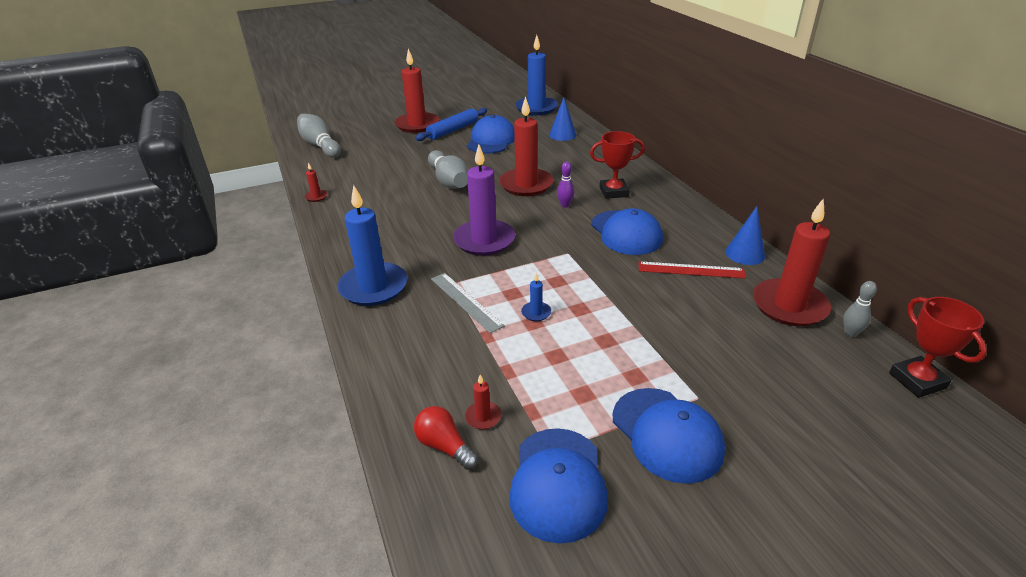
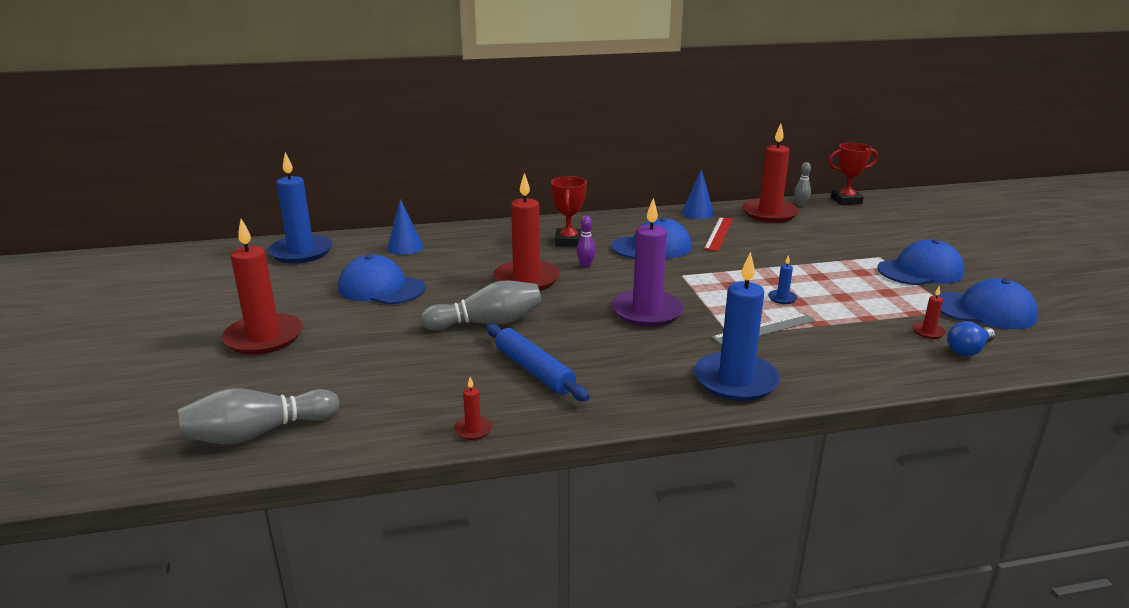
camera: 80 degrees left, 10 degrees down
red light bulb [414,406,478,470] -> blue light bulb [947,321,995,356]
blue rolling pin [415,108,487,141] -> blue rolling pin moved to [486,324,590,401]

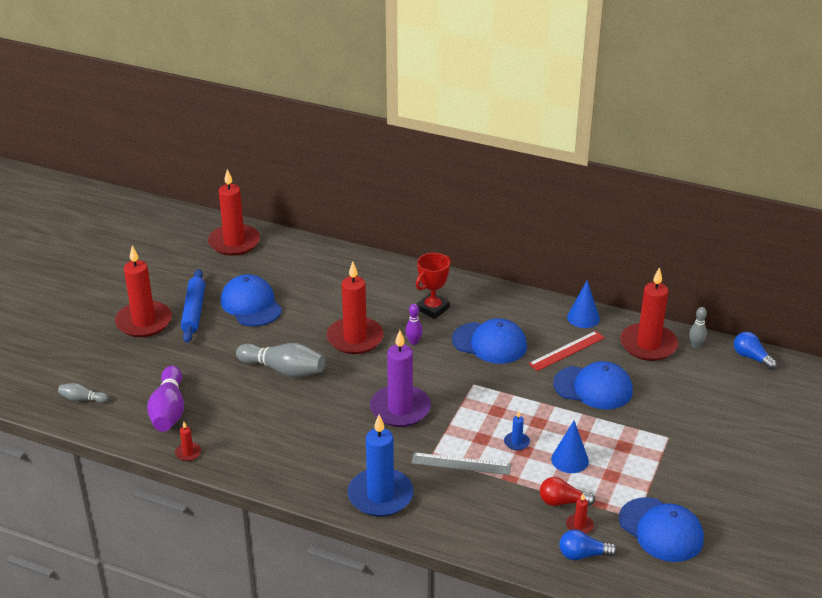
camera: 35 degrees right, 10 degrees up
grey bowling pin [178,388,340,444] -> grey bowling pin [58,383,108,403], size x0.51
blue candle [268,152,332,263] -> red candle [208,169,260,256]
blue cone [387,199,423,255] -> blue cone moved to [551,421,589,473]
blue rolling pin [486,324,590,401] -> blue rolling pin moved to [181,269,205,343]
red trophy [828,143,878,205] -> blue light bulb [734,332,777,370]
blue cap [878,239,965,285] -> blue cap moved to [553,361,633,409]
none -> purple bowling pin [147,366,184,432]
none -> red light bulb [540,477,596,506]

